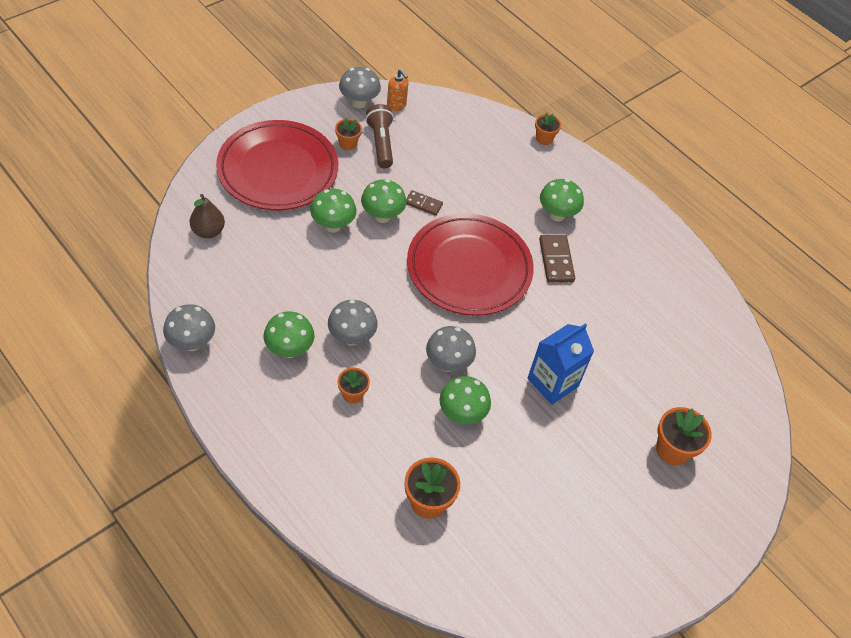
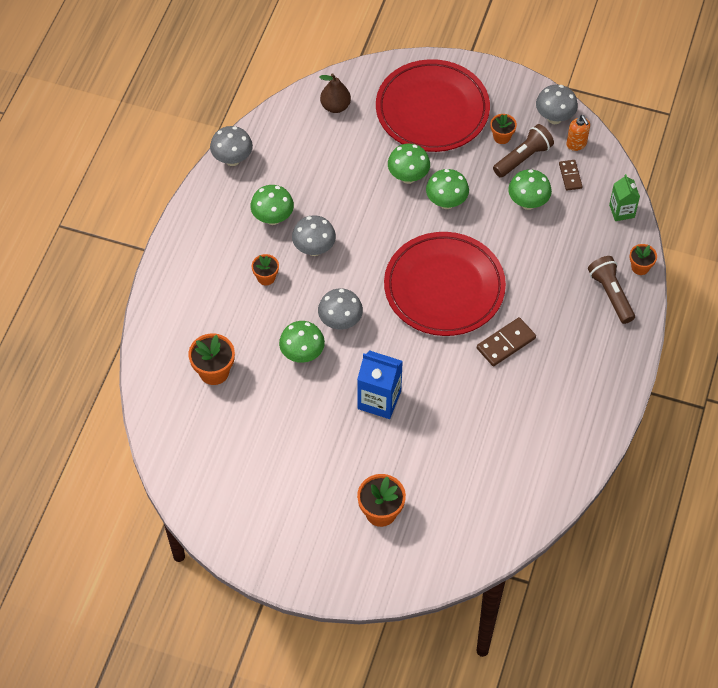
camera: 65 degrees right, 5 degrees up
orange soap dispenser [387,69,408,111] -> orange soap dispenser turned 45 degrees counterclockwise [566,115,590,151]
brown domino [406,190,443,216] -> brown domino moved to [559,160,582,191]
green mushroom [540,179,584,221] -> green mushroom moved to [508,169,552,210]
none -> brown flashlight [588,256,635,324]
none -> green carton [609,174,640,221]

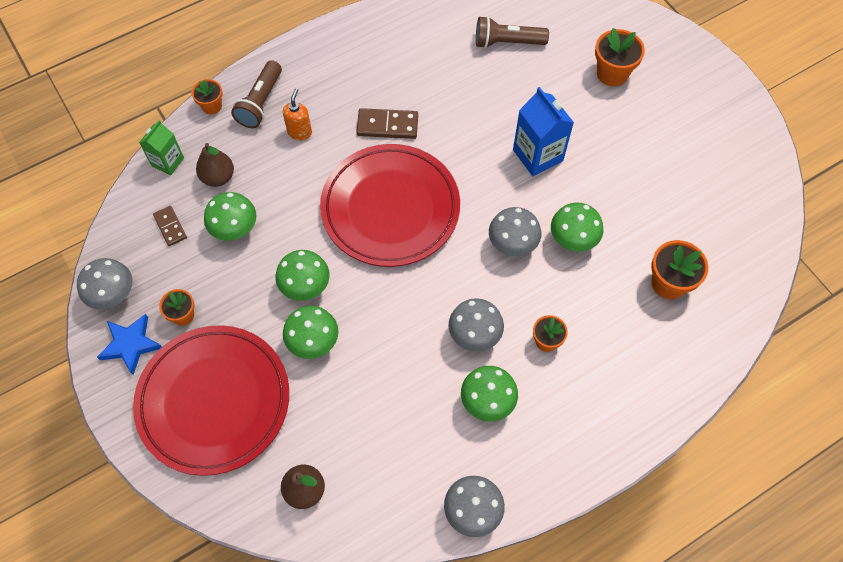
camera: 140 degrees left, 5 degrees up
brown flashlight [493,124,554,178] -> brown flashlight moved to [476,16,549,48]
brown domino [559,160,582,191] -> brown domino turned 60 degrees counterclockwise [153,206,187,246]
orange soap dispenser [566,115,590,151] -> orange soap dispenser moved to [283,88,312,140]
none -> blue star [97,314,162,375]
none -> brown pear [196,143,234,187]

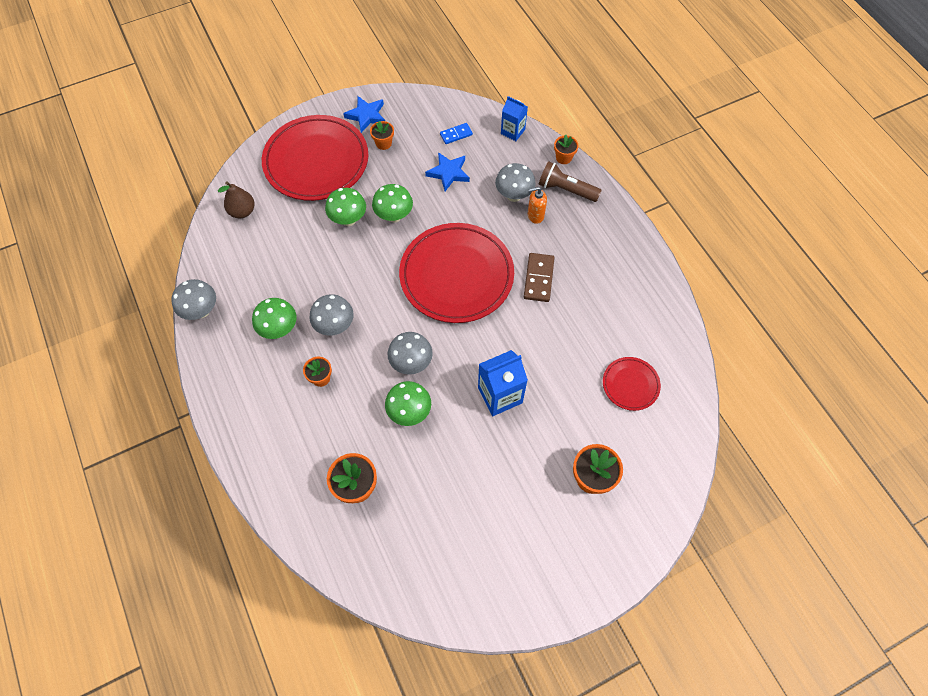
camera: 95 degrees right, 0 degrees up
grey mushroom [77,258,132,310] -> grey mushroom moved to [495,163,536,202]
green carton [139,120,184,175] -> blue carton [501,96,528,141]
brown domino [153,206,187,246] -> blue domino [440,123,473,144]
brown pear [196,143,234,187] -> none
green mushroom [204,192,256,241] -> blue star [425,152,470,191]
orange soap dispenser [283,88,312,140] -> orange soap dispenser turned 150 degrees clockwise [528,187,547,224]
brown flashlight [476,16,549,48] -> red plate [603,357,661,411]

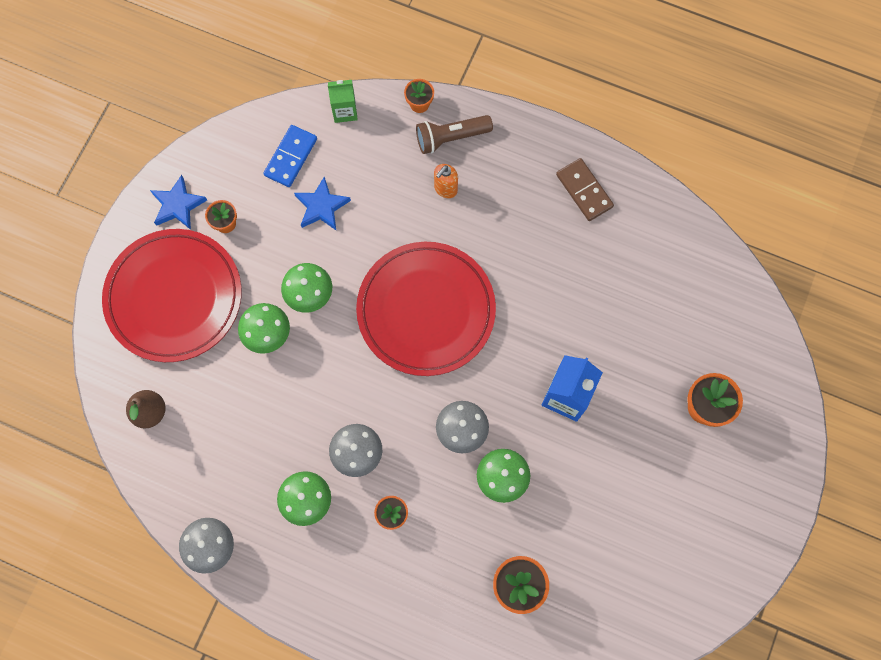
camera: 40 degrees left, 10 degrees up
blue domino [440,123,473,144] -> blue domino [263,125,317,187], size x1.56
grey mushroom [495,163,536,202] -> none
blue carton [501,96,528,141] -> green carton [328,80,358,123]
brown domino [524,253,555,302] -> brown domino moved to [556,158,614,221]
red plate [603,357,661,411] -> none

